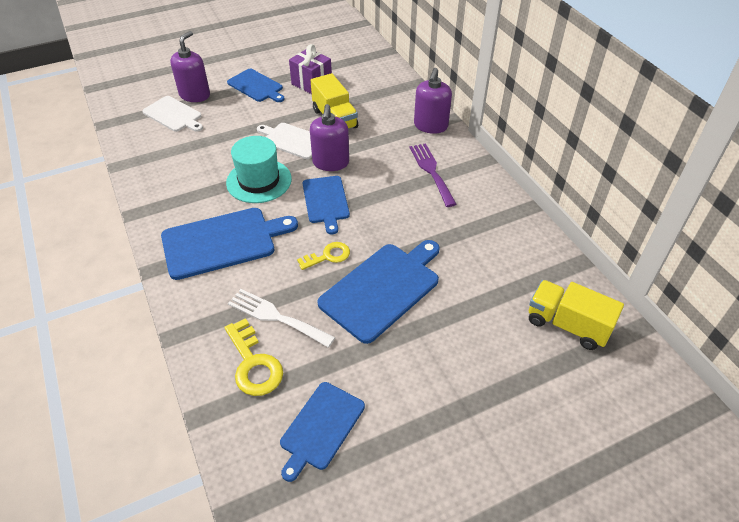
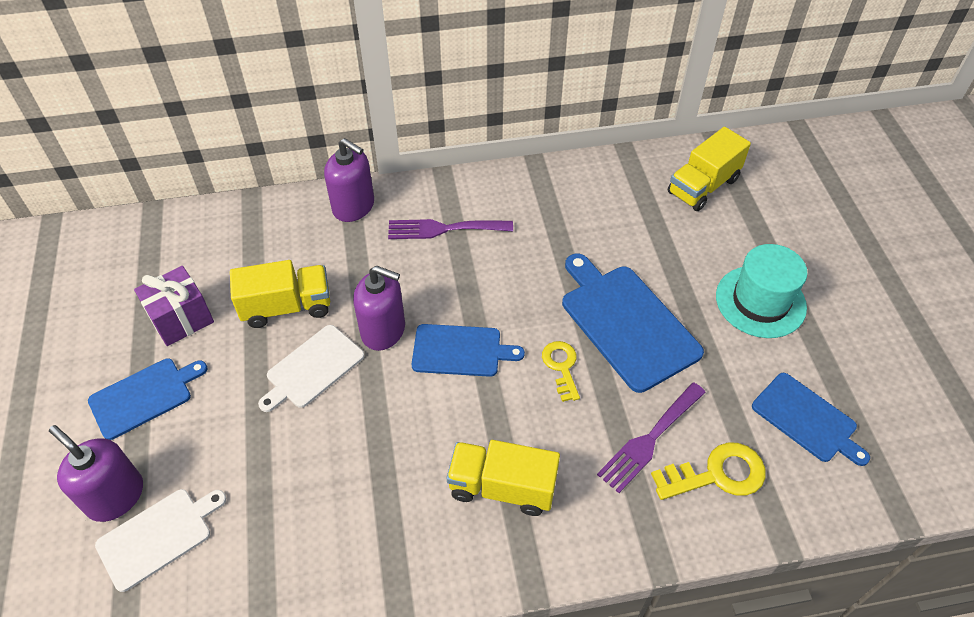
camera: 75 degrees left, 5 degrees up
blue cutting board [161,208,298,280] -> yellow truck [447,440,560,516]
turquoise hat [226,136,292,203] -> turquoise hat moved to [716,244,808,338]
white fork [228,289,335,348] -> purple fork [597,383,706,493]

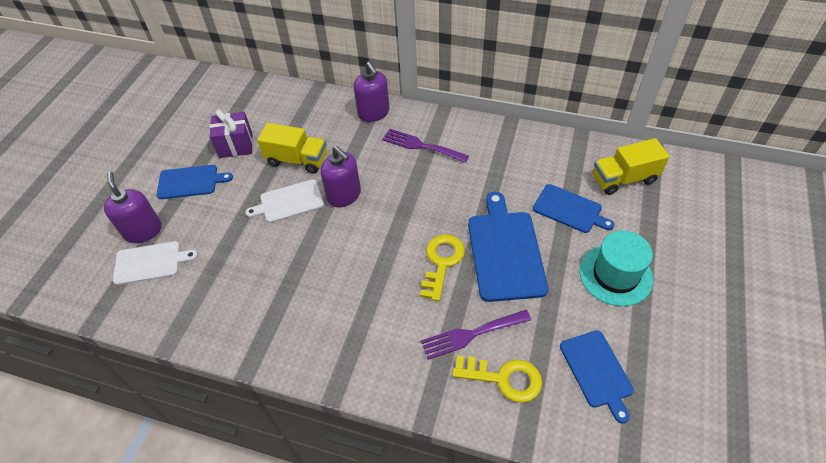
camera: 30 degrees right, 0 degrees up
blue cutting board [412,324,525,377] -> blue cutting board moved to [533,184,615,233]
yellow truck [447,440,560,516] -> none
yellow key [542,341,580,402] -> yellow key [420,234,465,301], size x1.51

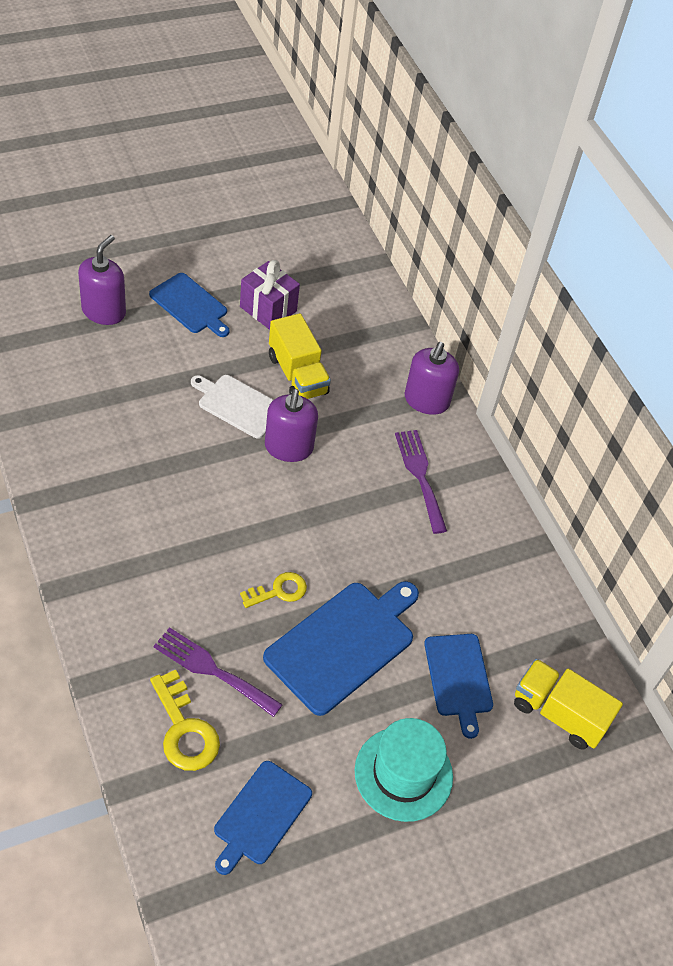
camera: 40 degrees right, 0 degrees up
white cutting board [113,241,198,285] -> none
yellow key [420,234,465,301] -> yellow key [240,572,307,608], size x0.66

